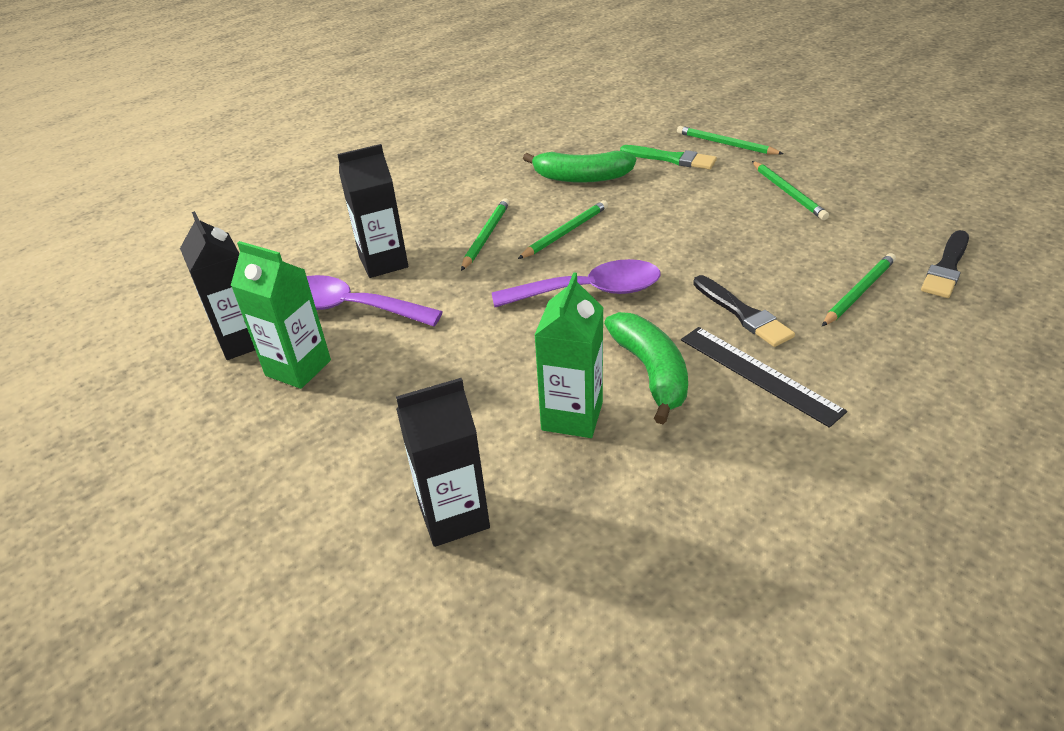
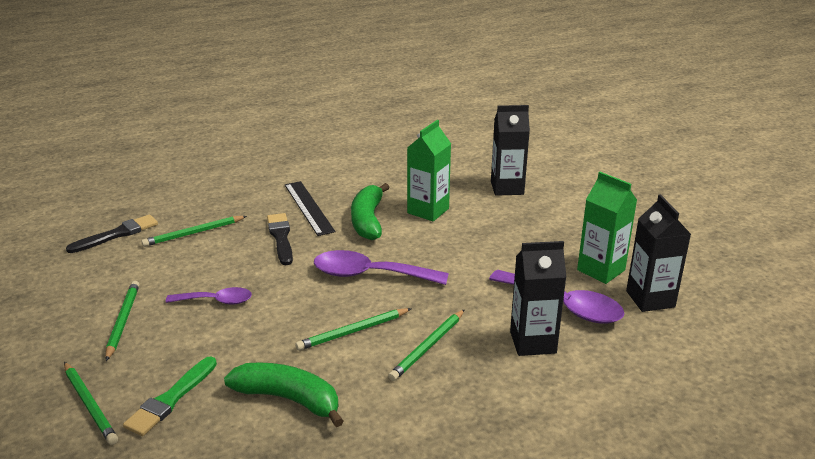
camera: 165 degrees left, 10 degrees down
green brush [620,145,717,169] -> green brush turned 105 degrees counterclockwise [123,356,217,436]
none -> purple spoon [166,287,252,305]

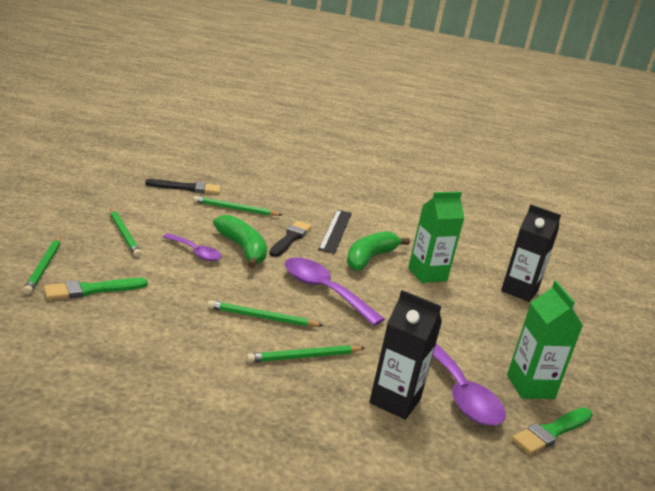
camera: 30 degrees right, 5 degrees down
green pencil [105,281,139,361] -> green pencil turned 120 degrees clockwise [110,208,141,257]
green banana [224,362,344,427] -> green banana moved to [213,215,267,268]
black carton [626,194,691,312] -> green brush [512,408,593,455]

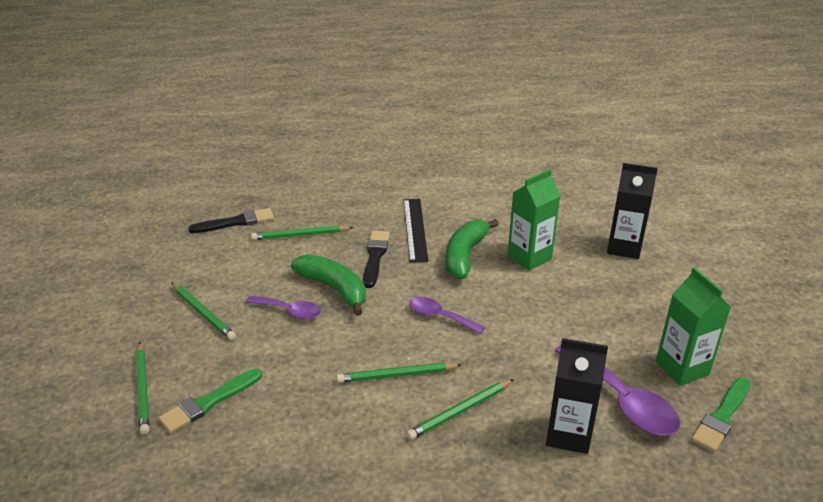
camera: 10 degrees left, 10 degrees up
purple spoon [285,257,385,326] -> purple spoon [409,297,485,334], size x0.60

